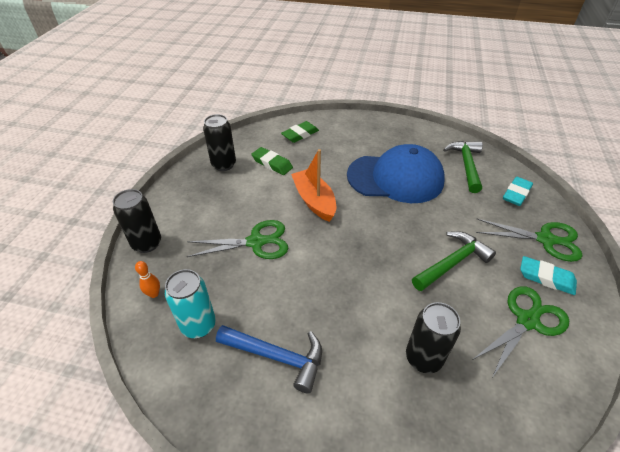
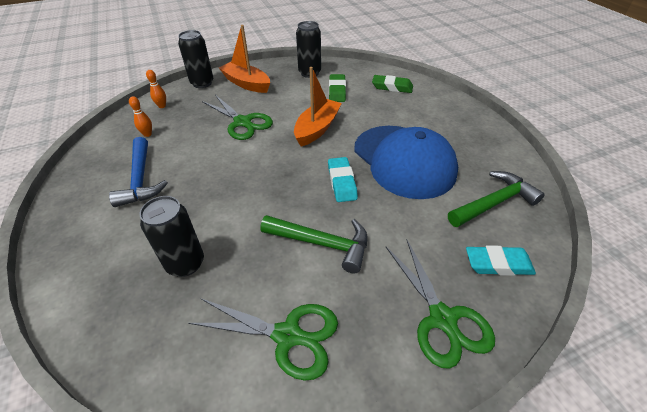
camera: 55 degrees right, 0 degrees up
turquoise can [165,269,216,338] -> orange bowling pin [129,96,152,137]
turquoise eraser [520,256,577,295] -> turquoise eraser moved to [328,157,358,202]
none -> orange boat [219,25,270,93]

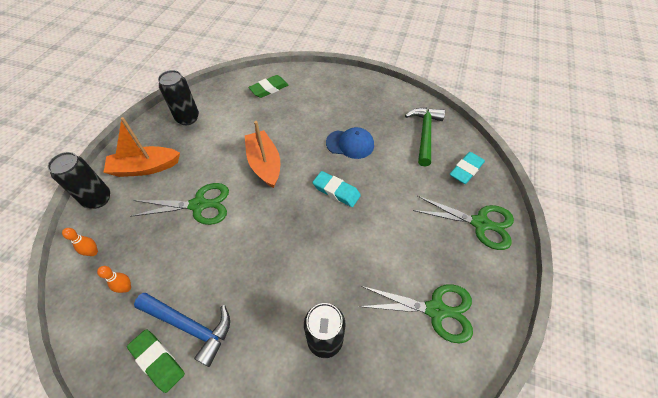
camera: 50 degrees left, 10 degrees up
green scissors [188,298,338,381] -> green scissors turned 45 degrees clockwise [358,284,473,343]
green hammer [260,215,368,273] -> none
green eraser [329,74,346,102] -> green eraser moved to [127,329,185,393]
blue cap [354,126,458,199] -> blue cap [326,127,374,159], size x0.51

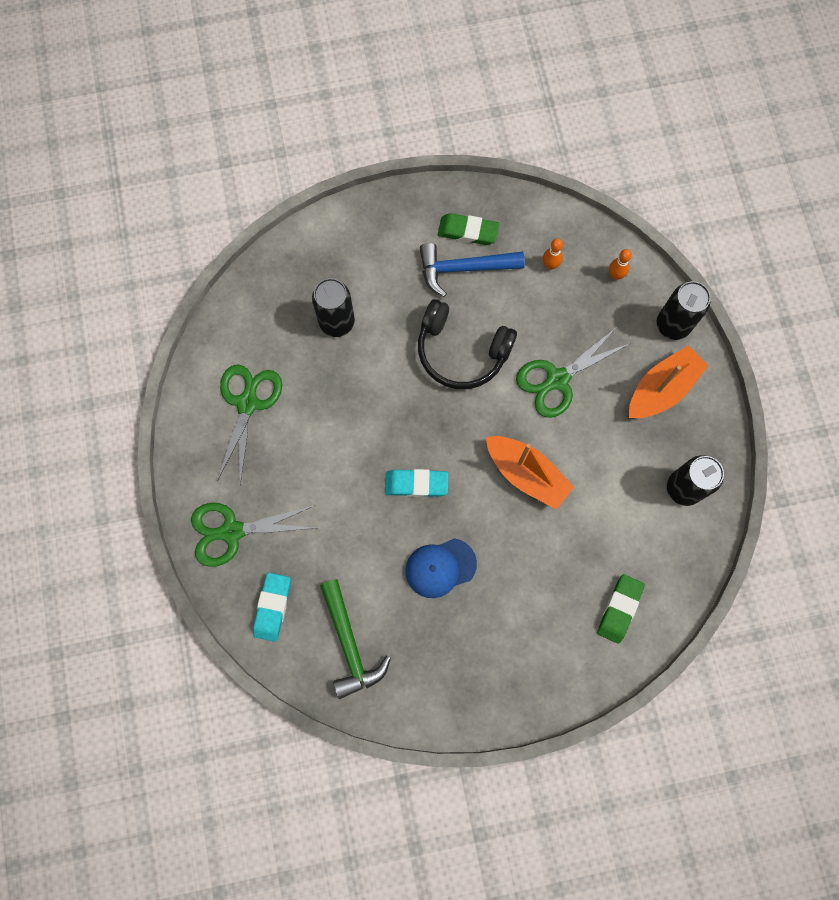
camera: 150 degrees right, 20 degrees up
green scissors [358,284,473,343] -> green scissors turned 120 degrees clockwise [217,364,282,484]
none -> black headphones [418,299,517,389]

